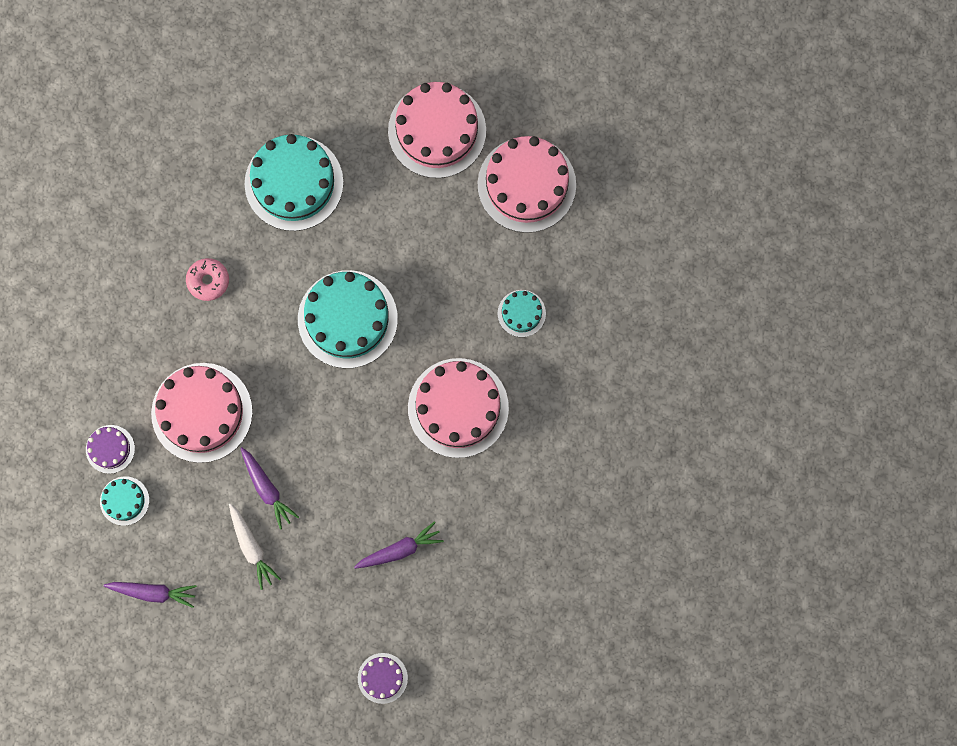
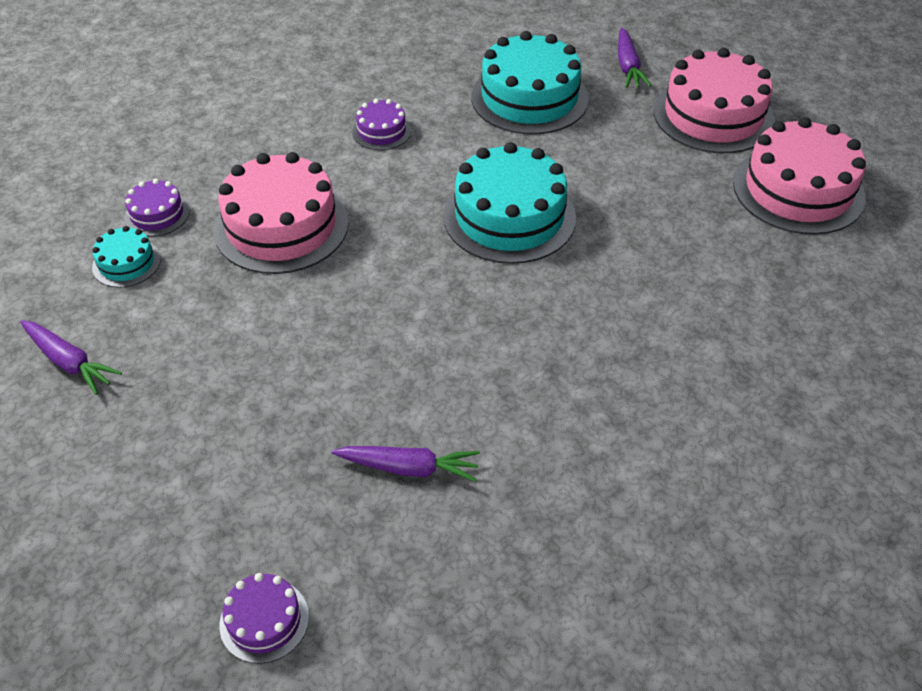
camera: 30 degrees right, 30 degrees down
pink donut [186,258,229,301] -> purple cake [352,99,411,150]
white carrot [229,503,281,590] -> none
purple carrot [240,447,299,530] -> purple carrot moved to [618,27,651,88]
pink cake [408,358,509,458] -> none
turquoise cake [498,290,546,337] -> none

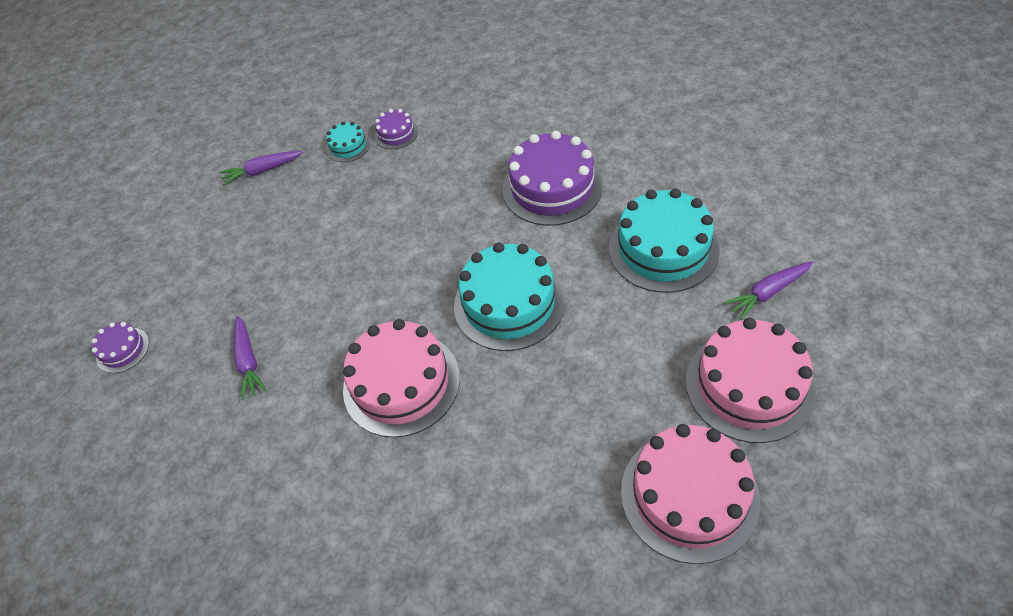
camera: 70 degrees right, 5 degrees up
purple carrot [20,320,122,395] -> purple carrot turned 60 degrees clockwise [220,151,303,185]
pink cake [214,152,349,274] -> pink cake moved to [343,319,460,438]
purple cake [352,99,411,150] -> purple cake [503,131,603,226], size x2.06

